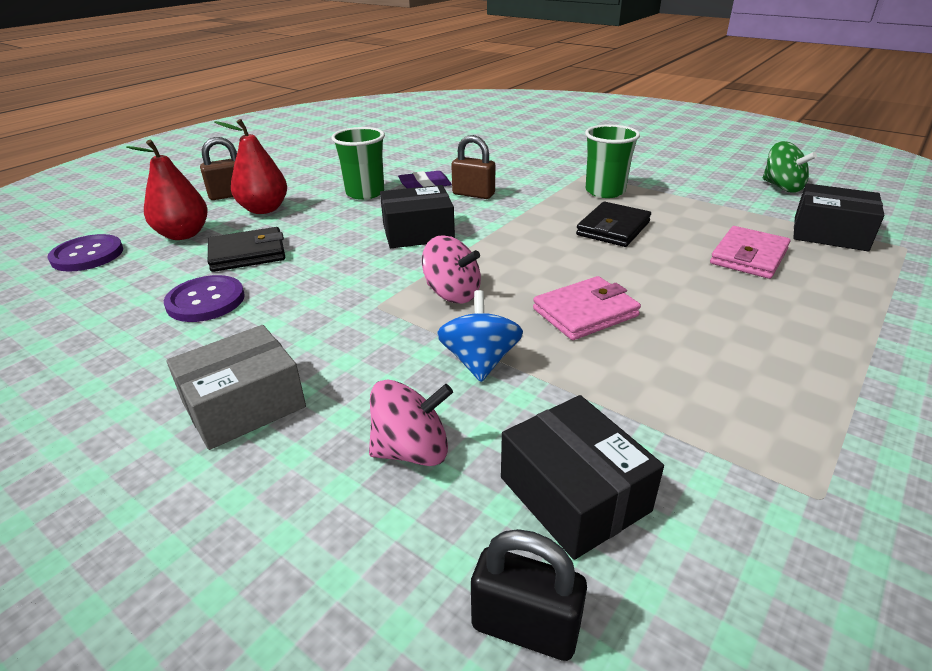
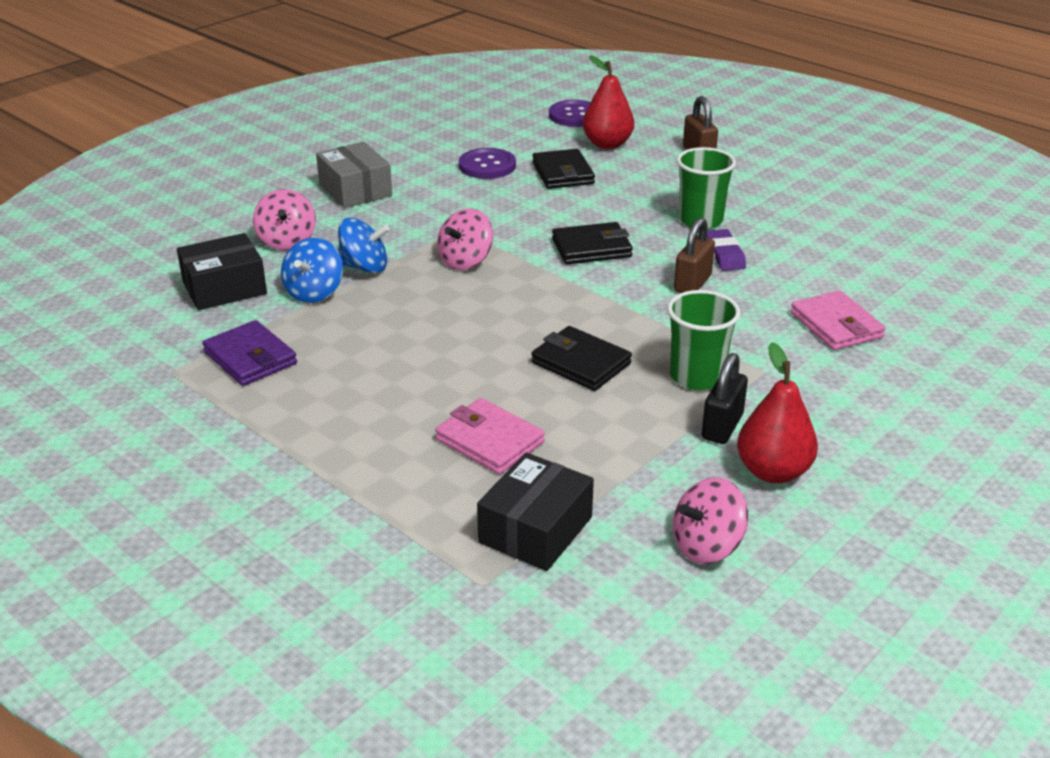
camera: 95 degrees right, 0 degrees up
red pear [214,119,287,214] -> red pear moved to [737,342,818,483]
black box [380,185,455,248] -> black wallet [552,222,633,264]
black padlock [471,529,587,661] -> black padlock moved to [702,353,748,444]
pink wallet [533,276,641,340] -> pink wallet moved to [791,290,886,350]
green spinning top [763,141,817,193] -> pink spinning top [673,477,748,564]
none -> purple wallet [202,320,297,386]
none -> blue spinning top [281,238,343,303]

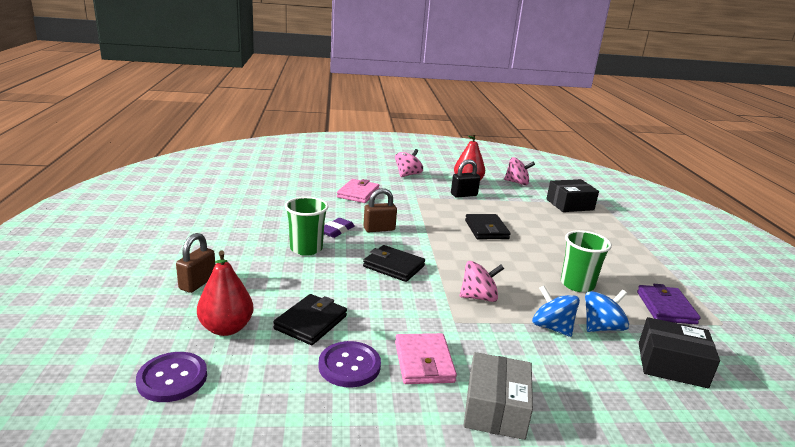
camera: 140 degrees left, 10 degrees down
pink spinning top [253,189,316,250] -> pink spinning top moved to [395,149,423,177]
pink wallet [435,398,545,474] -> pink wallet moved to [395,333,457,384]
green cup [667,290,741,390] -> green cup moved to [561,230,612,292]

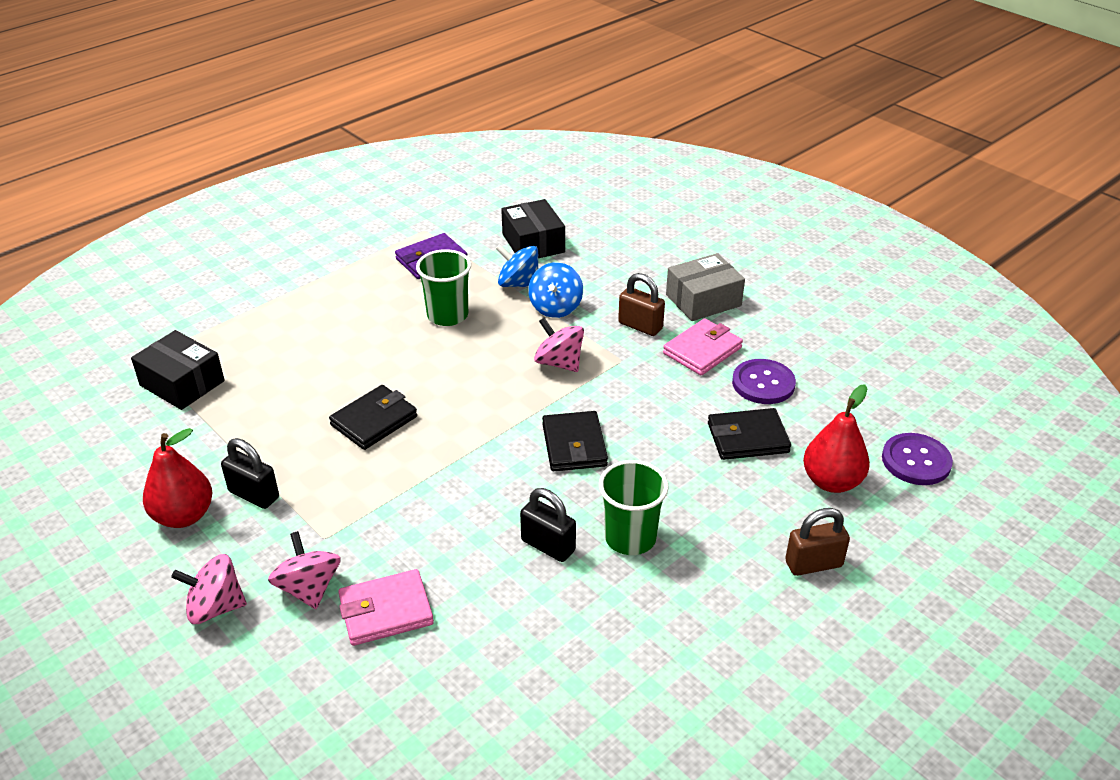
camera: 125 degrees left, 15 degrees up
purple eraser [324,218,355,238] -> black padlock [520,488,576,562]
brown padlock [363,188,397,232] -> brown padlock moved to [618,273,665,336]
pink spinning top [504,157,535,185] -> pink spinning top moved to [268,531,341,609]

